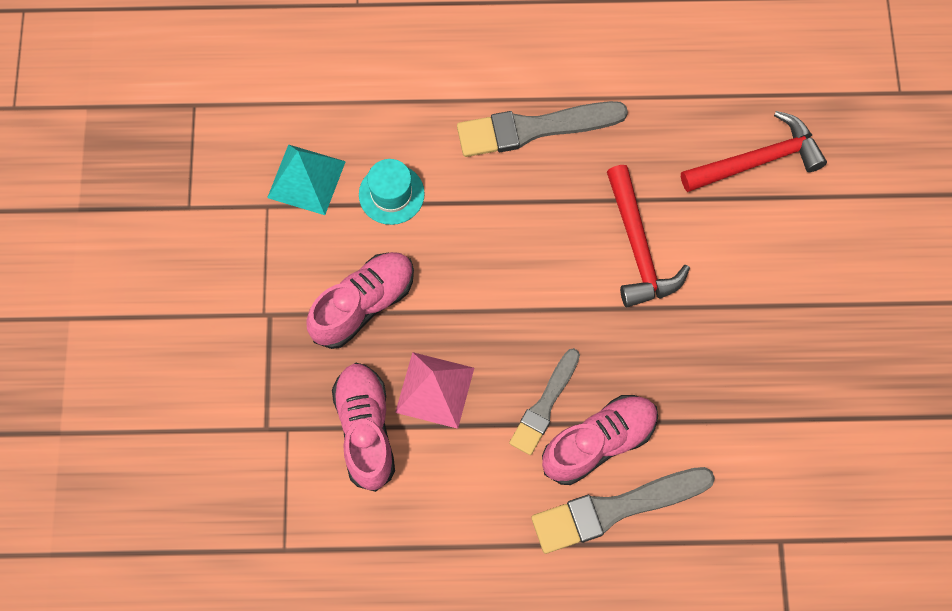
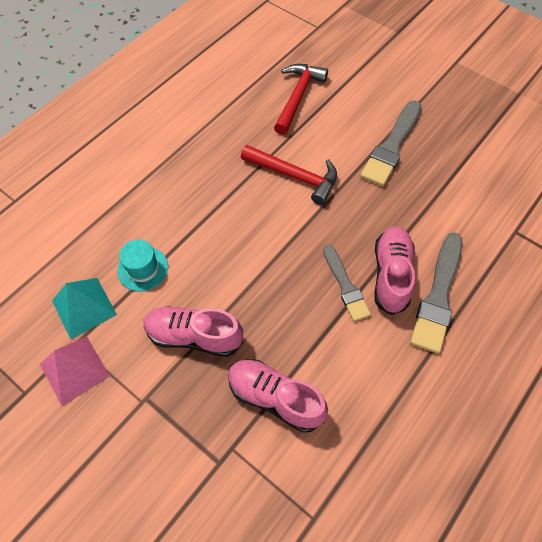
camera: 50 degrees left, 10 degrees down
pink shoe [306,252,414,349] -> pink shoe turned 75 degrees counterclockwise [144,306,243,357]
pink pyramid [395,352,474,429] -> pink pyramid moved to [40,336,110,406]
grey brush [457,101,628,157] -> grey brush moved to [360,100,421,186]

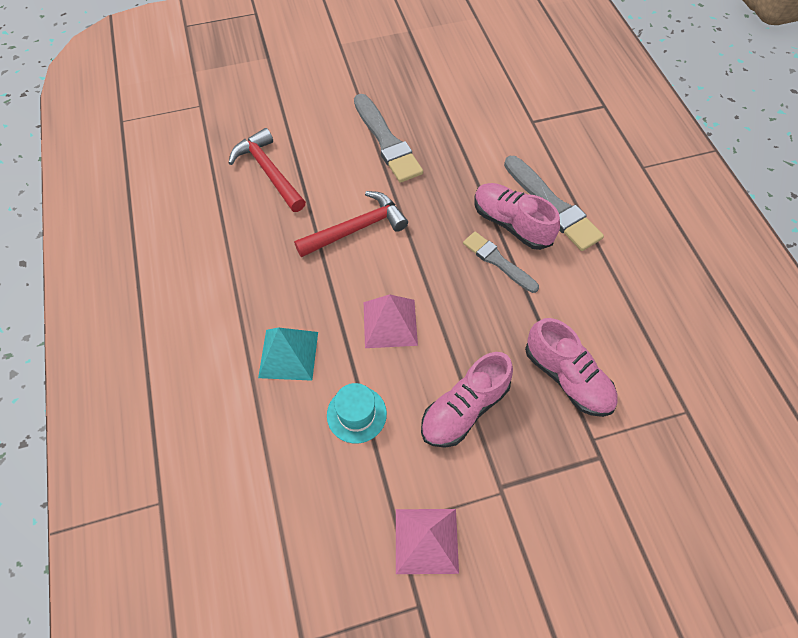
camera: 55 degrees left, 0 degrees up
turquoise pyramid [52,278,117,339] -> turquoise pyramid moved to [258,327,318,381]
pink shoe [228,359,328,433] -> pink shoe turned 105 degrees counterclockwise [525,318,618,417]
grey brush [323,245,371,321] -> grey brush turned 150 degrees counterclockwise [463,232,539,293]
none -> pink pyramid [364,294,418,348]

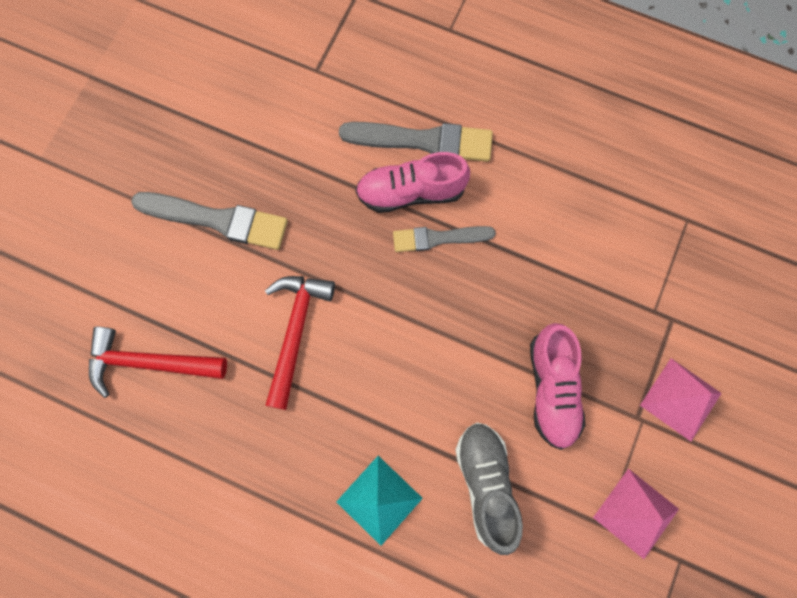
camera: 50 degrees left, 15 degrees up
turquoise hat [327,383,387,444] -> grey shoe [455,423,523,555]
pink pyramid [364,294,418,348] -> pink pyramid moved to [640,358,722,441]
pink shoe [525,318,618,417] -> none

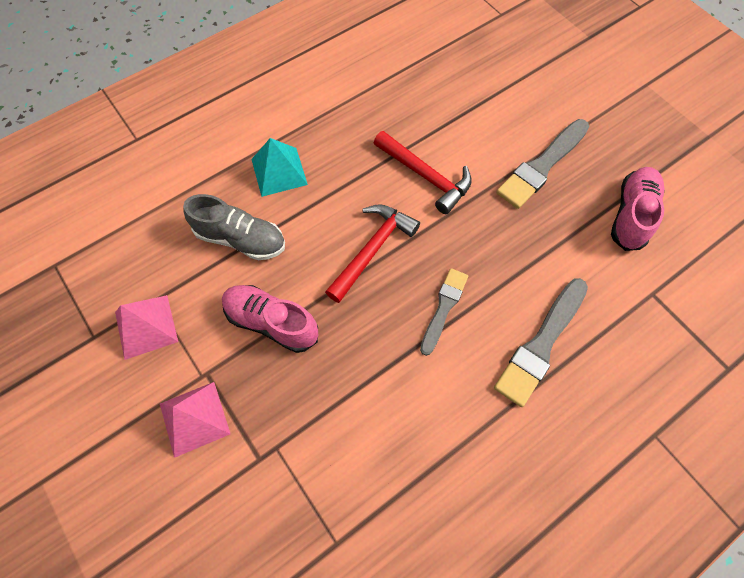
camera: 120 degrees right, 10 degrees down
red hammer [89,327,227,398] -> red hammer moved to [325,204,420,303]
pink shoe [355,152,470,213] -> pink shoe moved to [611,167,665,251]

